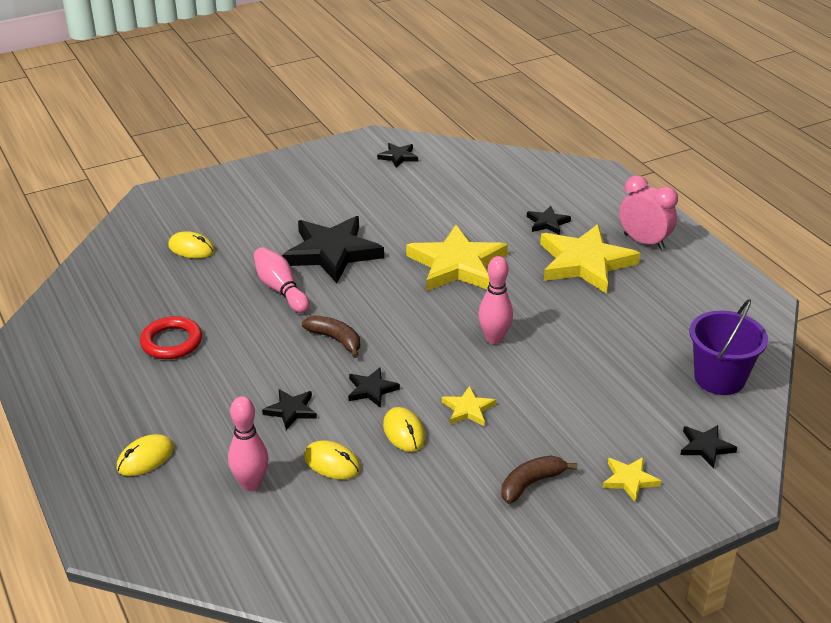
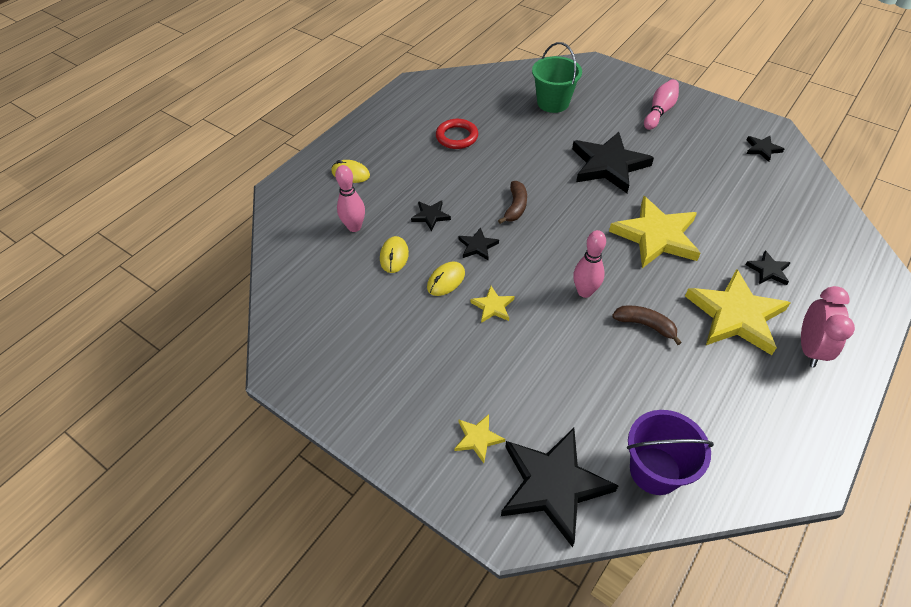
camera: 65 degrees right, 15 degrees up
yellow mouse [168,231,215,258] -> green bucket [532,42,582,113]
pink bowling pin [254,247,310,313] -> pink bowling pin moved to [644,79,679,130]
brown banana [501,456,577,504] -> brown banana moved to [612,305,682,345]
black star [680,425,737,468] -> black star [501,428,618,547], size x2.18

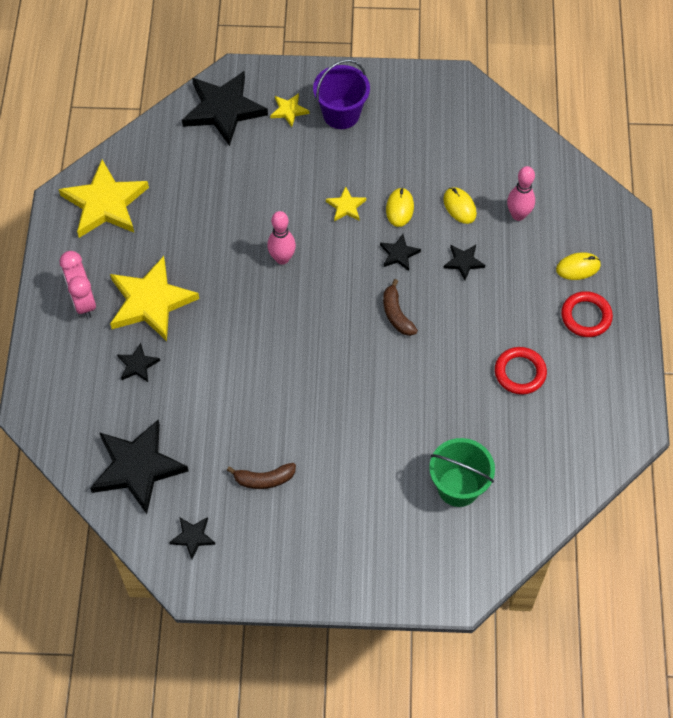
camera: 145 degrees right, 10 degrees up
black star [572,132,654,193] -> black star moved to [90,420,188,514]
yellow star [609,196,701,268] -> yellow star moved to [59,160,149,238]
brown banana [612,305,682,345] -> brown banana moved to [227,463,296,489]
purple bucket [627,410,714,495] -> purple bucket moved to [313,60,370,129]
pink bowling pin [644,79,679,130] -> none
none -> red ring [561,291,613,337]

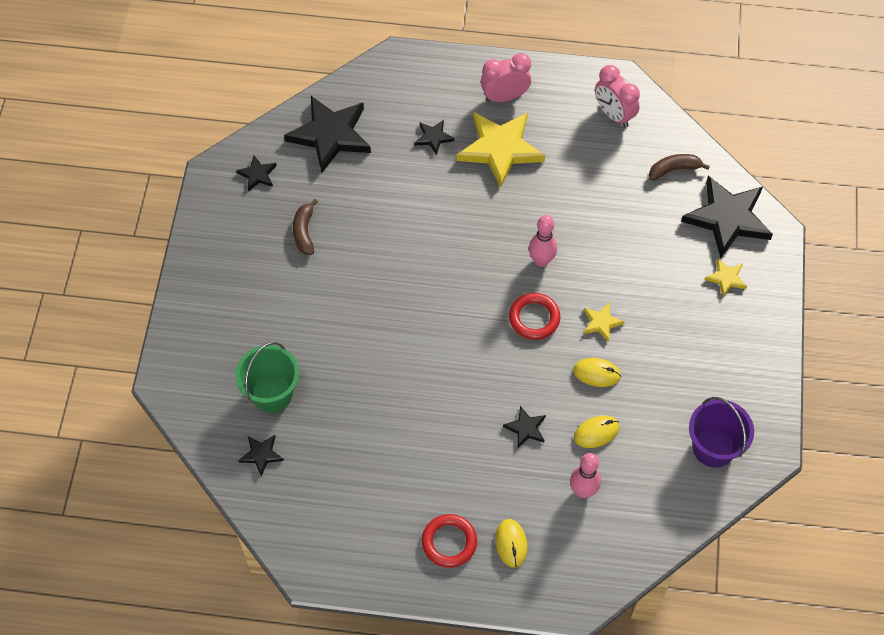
camera: 95 degrees right, 0 degrees up
yellow star [59,160,149,238] -> pink clock [595,65,640,127]
purple bucket [313,60,370,129] -> purple bucket moved to [689,397,754,468]
black star [380,234,421,271] -> black star moved to [238,435,284,476]
brown banana [383,279,418,336] -> brown banana moved to [649,154,710,181]
red ring [495,347,547,395] -> red ring moved to [509,293,561,340]

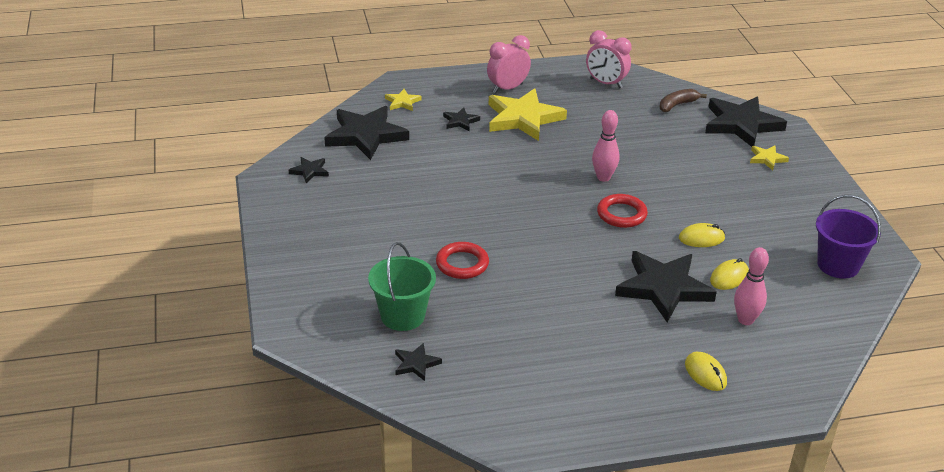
camera: 20 degrees left, 25 degrees down
brown banana [293,199,318,255] -> none
red ring [422,514,477,568] -> red ring moved to [436,242,489,279]
black star [503,406,546,448] -> black star [615,251,717,323], size x2.18
yellow star [583,303,625,342] -> yellow star moved to [385,89,421,111]

